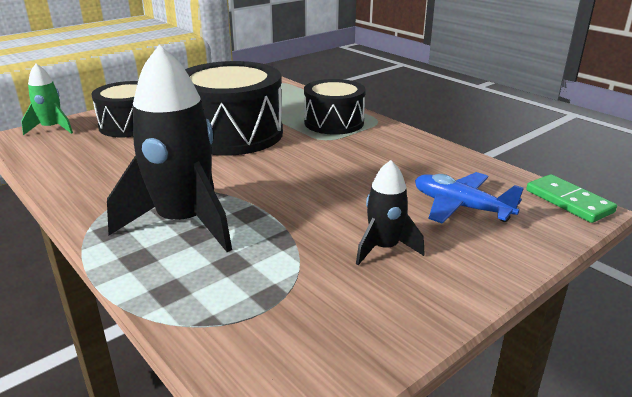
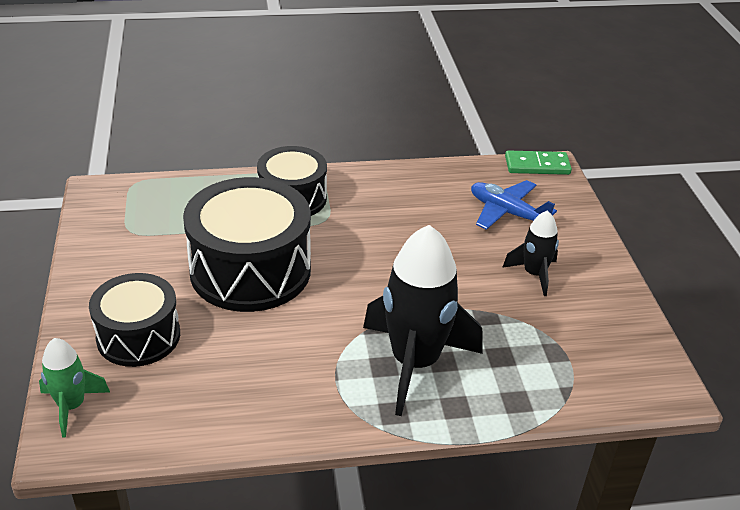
camera: 60 degrees left, 10 degrees up
blue plane [415,172,524,224] -> blue plane turned 60 degrees clockwise [471,180,557,230]

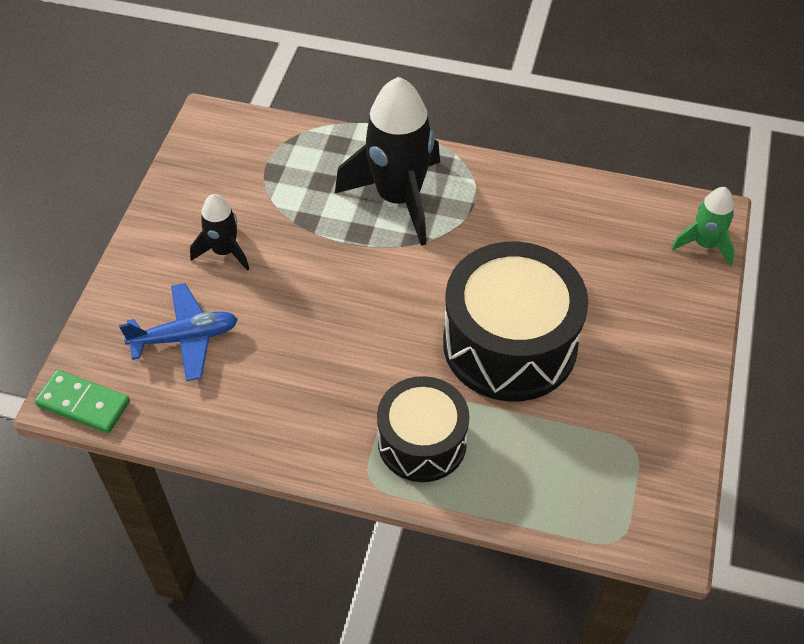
camera: 155 degrees left, 15 degrees up
black drum [89,273,180,367] -> none
blue plane [471,180,557,230] -> blue plane turned 75 degrees counterclockwise [119,283,238,381]

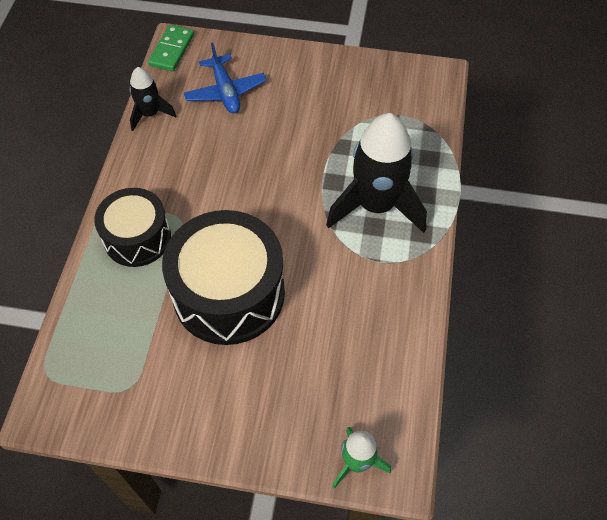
camera: 85 degrees right, 5 degrees up
black rocket [190,194,249,271] -> black rocket moved to [130,67,176,131]

